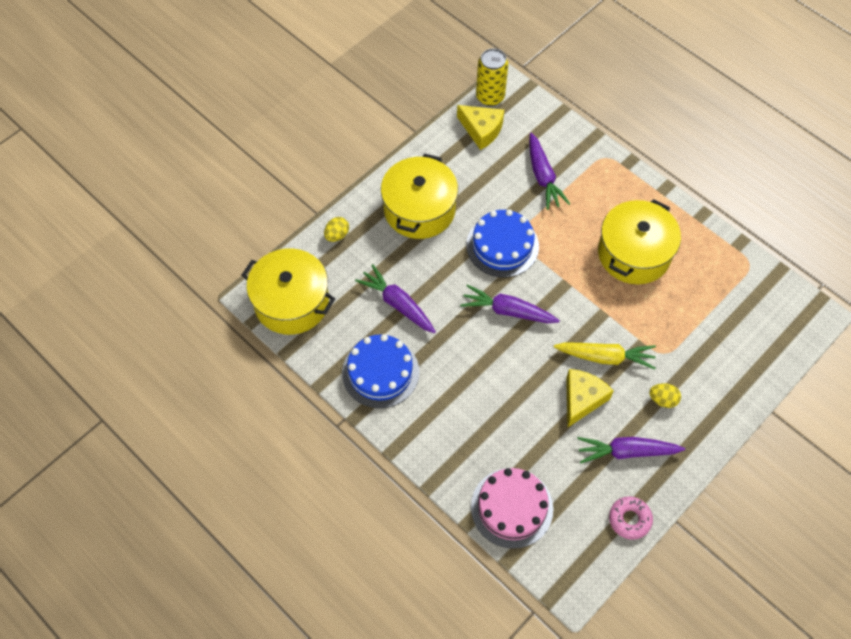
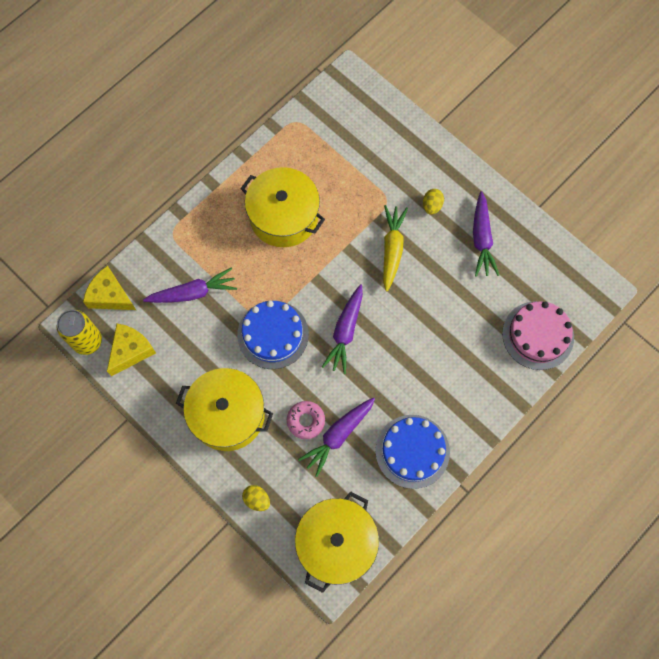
camera: 90 degrees left, 10 degrees up
yellow cheese [566,369,613,427] -> yellow cheese moved to [83,266,136,310]
pink donut [609,496,653,540] -> pink donut moved to [287,401,325,439]

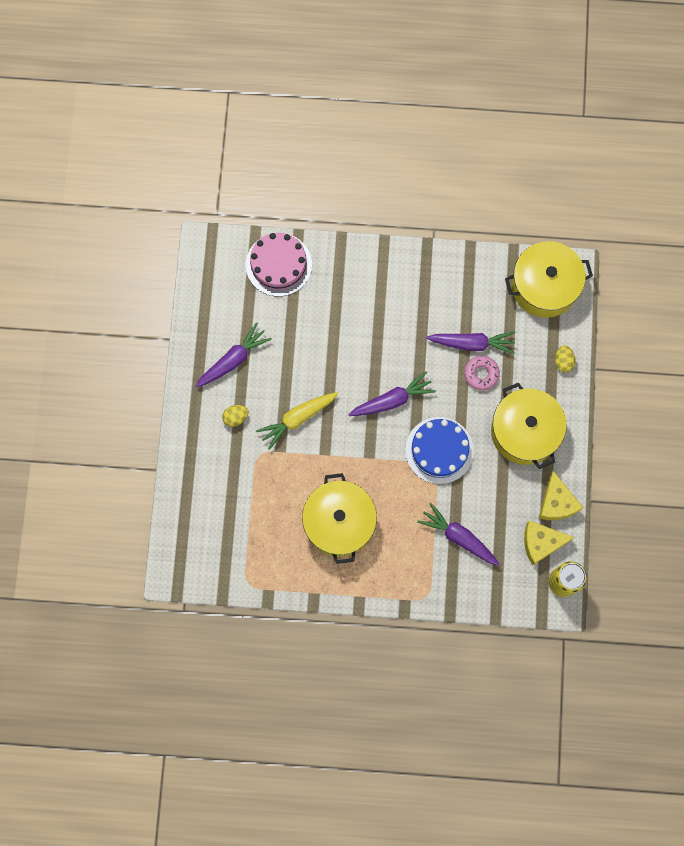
camera: 130 degrees left, 5 degrees up
yellow cheese [83,266,136,310] -> yellow cheese moved to [538,471,583,520]
blue cake [376,415,450,489] -> none

